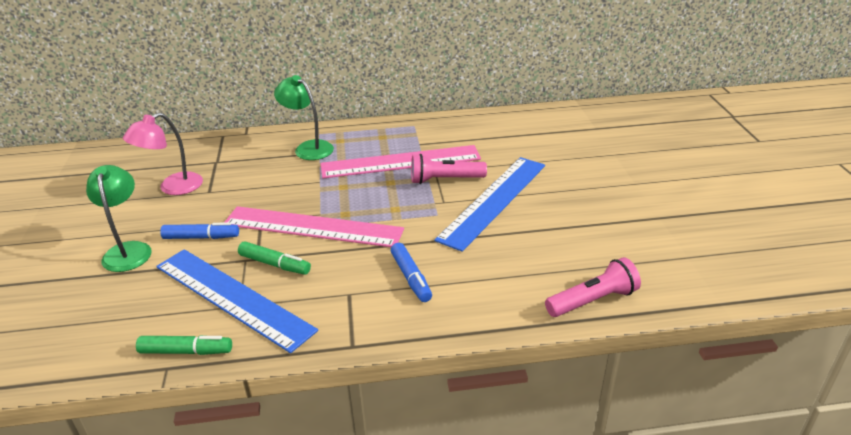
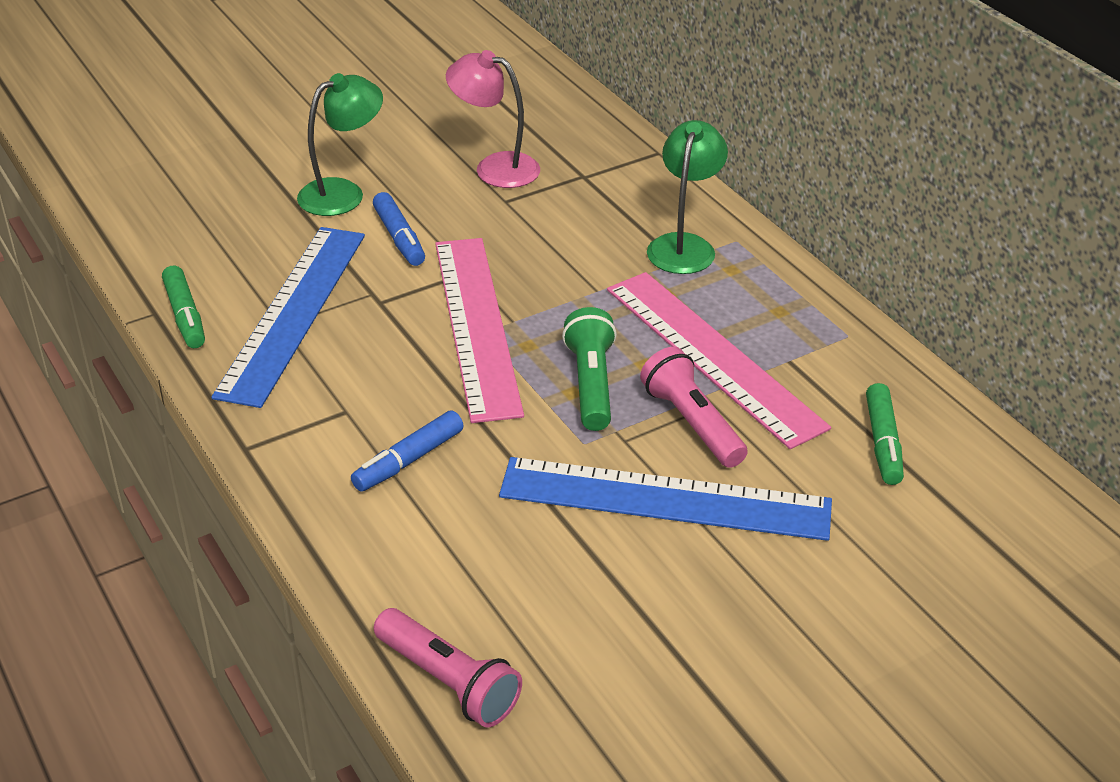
camera: 65 degrees right, 5 degrees up
green marker [238,242,311,275] -> green marker moved to [866,383,904,485]
none -> green flashlight [562,307,617,431]

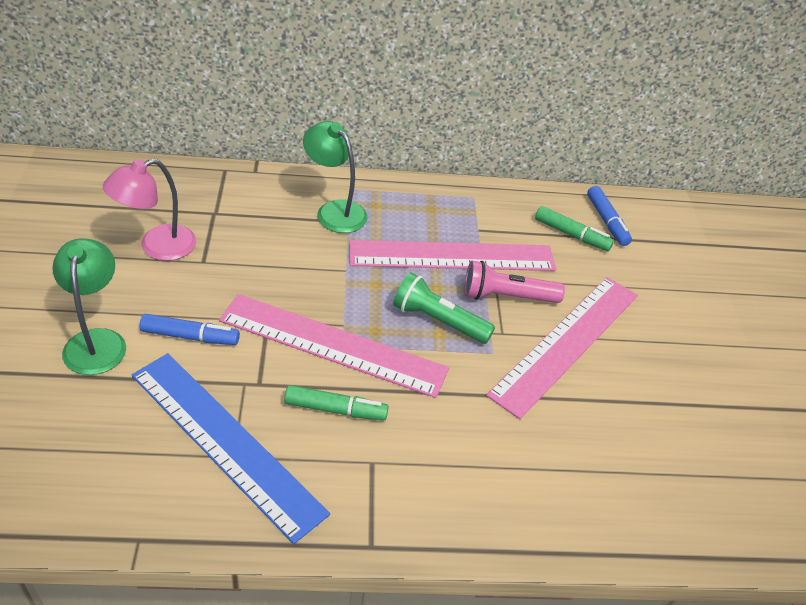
camera: 65 degrees left, 5 degrees up
green marker [162,266,205,348] -> green marker moved to [284,385,389,420]
blue marker [351,410,464,491] -> blue marker moved to [587,186,632,246]
pink flashlight [374,608,522,728] -> none
blue ruler [499,457,832,541] -> pink ruler [486,277,638,419]

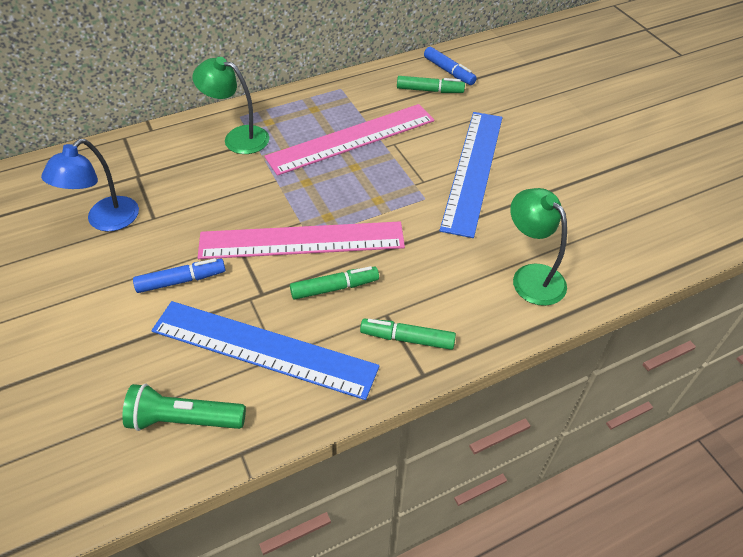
camera: 20 degrees left, 5 degrees up
green lamp [52,238,126,375] -> green lamp moved to [510,188,567,306]
pink lamp [103,159,196,261] -> blue lamp [41,139,139,231]
green flashlight [393,272,495,344] -> green flashlight moved to [122,384,246,431]
pink flashlight [464,261,565,303] -> none
pink ruler [486,277,638,419] -> blue ruler [440,112,502,238]
none -> green marker [360,318,456,350]

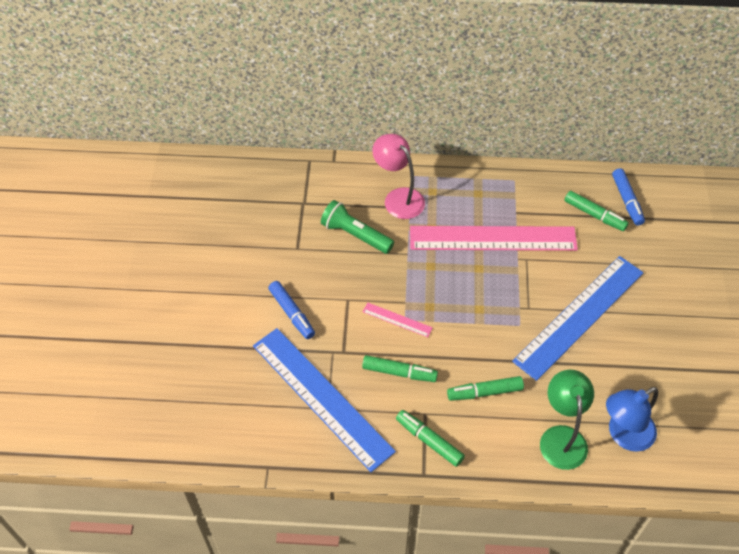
camera: 30 degrees right, 5 degrees up
blue lamp [41,139,139,231] -> blue lamp moved to [606,387,658,452]
green flashlight [122,384,246,431] -> green flashlight moved to [321,200,394,254]
blue marker [133,258,225,293] -> blue marker turned 45 degrees clockwise [268,281,315,339]
green lamp [192,57,269,154] -> pink lamp [372,134,425,219]
pink ruler [198,221,405,259] -> pink ruler [363,303,433,337], size x0.41
none -> green marker [447,376,524,401]

